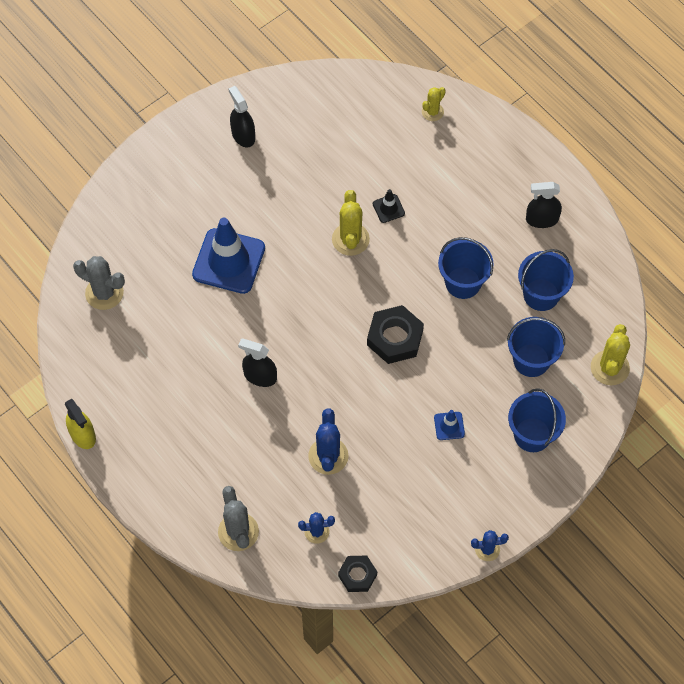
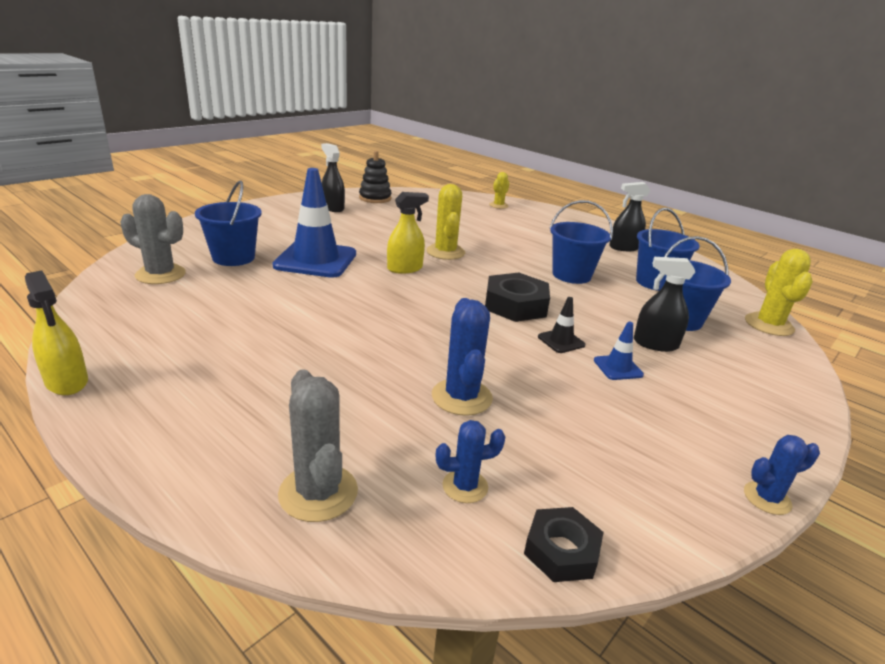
camera: 10 degrees left, 35 degrees down
black spray bottle [238,338,277,387] -> black spray bottle moved to [634,257,695,352]
black traffic cone [373,189,405,223] -> black traffic cone moved to [538,297,585,353]
blue bucket [508,388,566,452] -> blue bucket moved to [195,180,262,266]
none -> black stacking toy [359,151,392,203]
none -> yellow spray bottle [387,192,429,274]

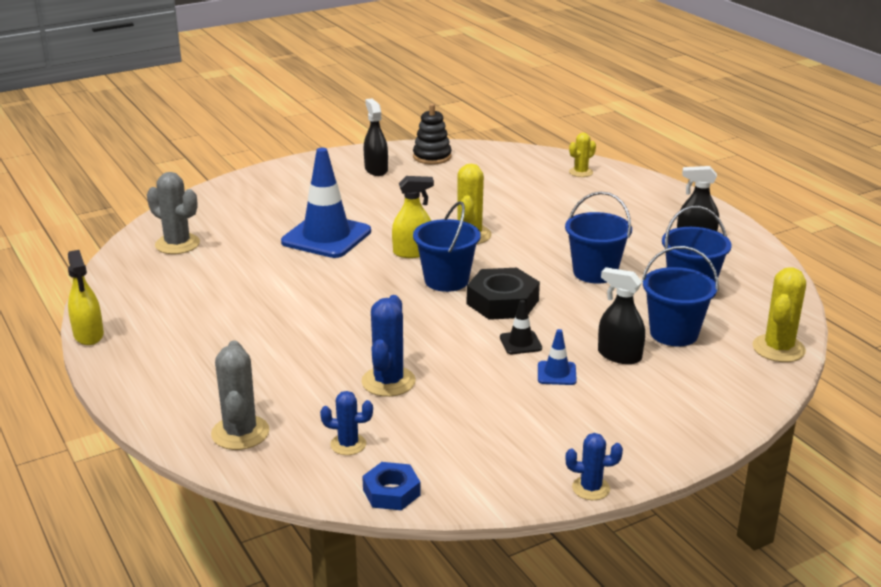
camera: 20 degrees right, 0 degrees up
blue bucket [195,180,262,266] -> blue bucket moved to [413,201,480,292]
black nut [524,507,604,582] -> blue nut [362,462,421,511]

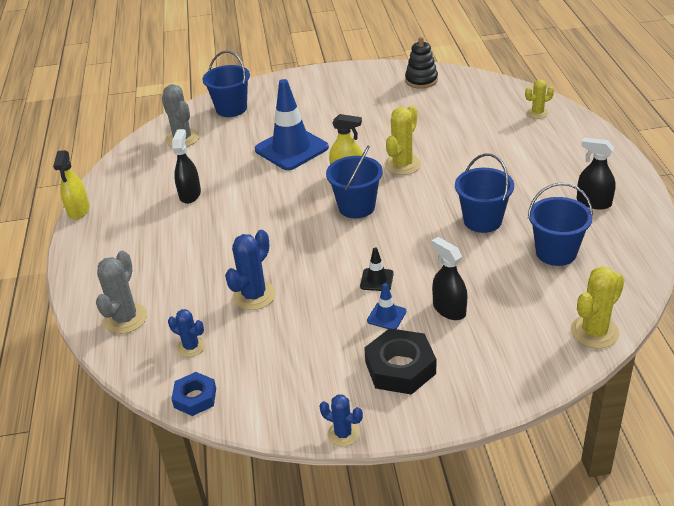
camera: 25 degrees right, 10 degrees up
black spray bottle [364,98,388,176] -> black spray bottle moved to [172,129,201,204]
black nut [467,268,540,320] -> black nut moved to [364,328,436,395]
blue bucket [642,246,718,346] -> blue bucket moved to [202,51,250,117]

